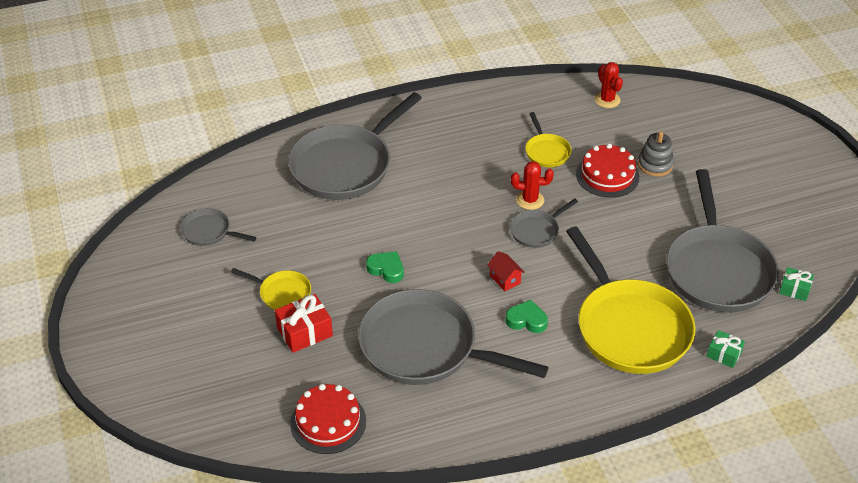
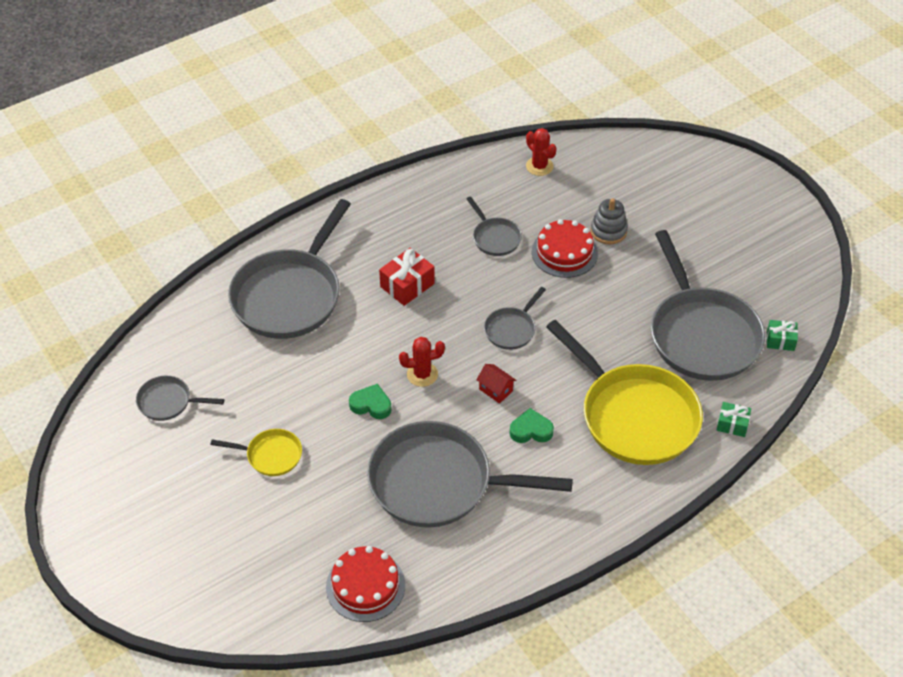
camera: 15 degrees left, 5 degrees up
red gift [275,294,333,353] -> red gift moved to [379,248,435,306]
red cactus [511,161,554,210] -> red cactus moved to [399,337,445,387]
yellow pan [525,112,571,167] -> grey pan [467,196,522,256]

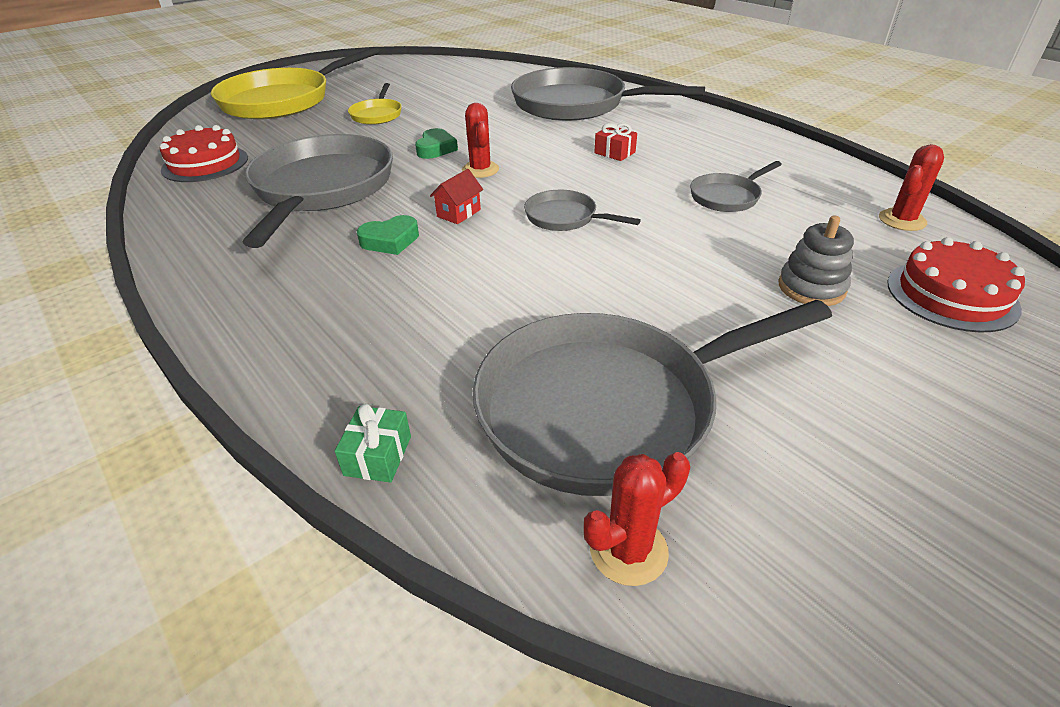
camera: 85 degrees right, 10 degrees down
grey pan [136,376,224,421] -> none
red gift [379,248,435,306] -> red gift [594,123,637,161], size x0.63
green heart [510,408,554,443] -> green heart turned 75 degrees clockwise [357,215,419,255]
red cake [532,219,598,278] -> red cake moved to [887,237,1025,332]
yellow pan [546,320,703,465] -> yellow pan moved to [211,47,380,120]
green gift [767,320,798,351] -> red cactus [584,452,690,586]

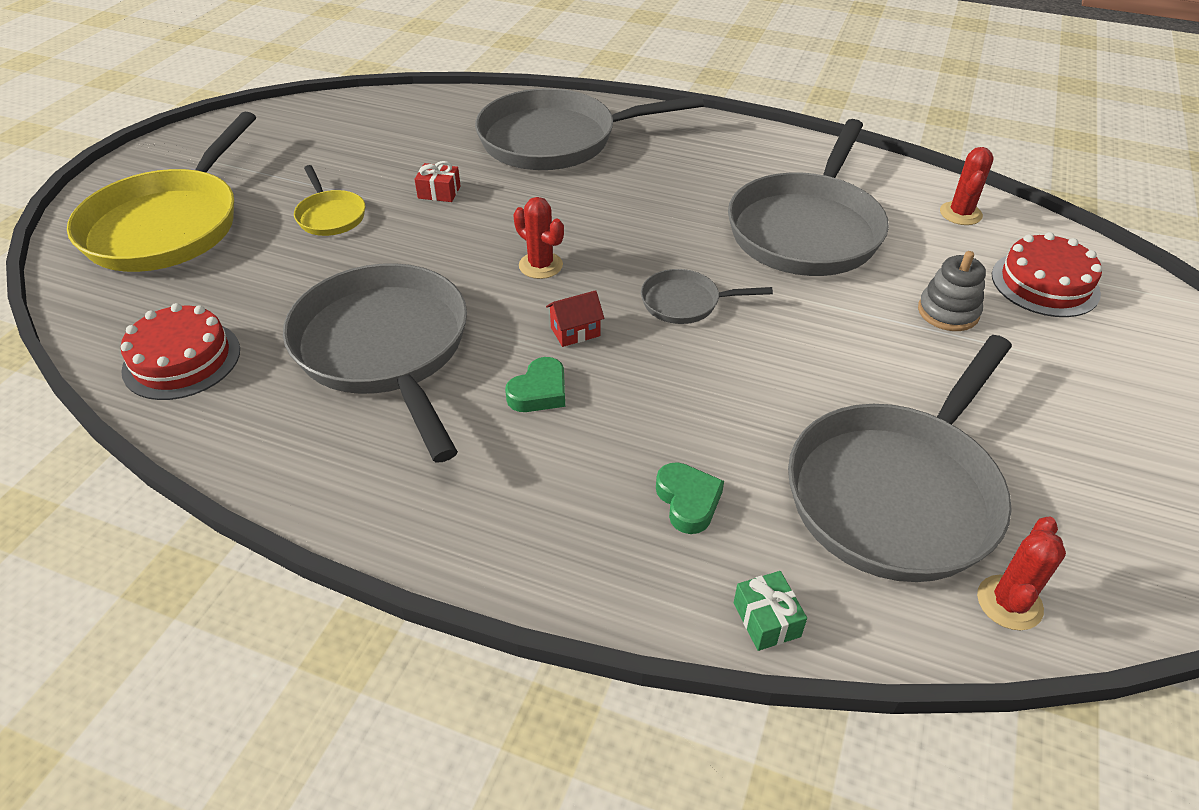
camera: 30 degrees left, 5 degrees up
green heart [415,128,458,159] -> green heart moved to [656,462,724,534]
red house [430,169,483,224] -> red house turned 60 degrees clockwise [546,290,604,347]
red gift [594,123,637,161] -> red gift moved to [415,161,461,202]
grey pan [690,161,782,212] -> grey pan [728,119,889,276], size x2.18

